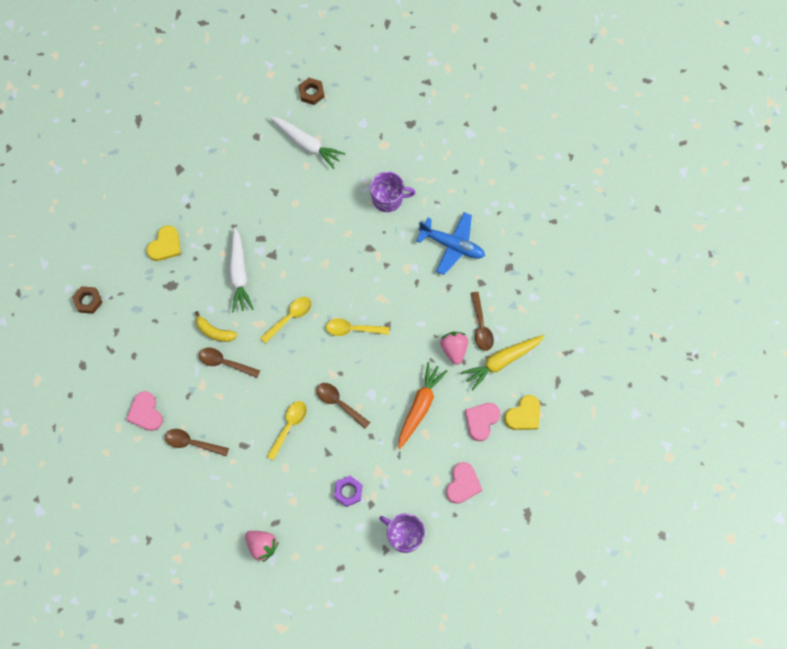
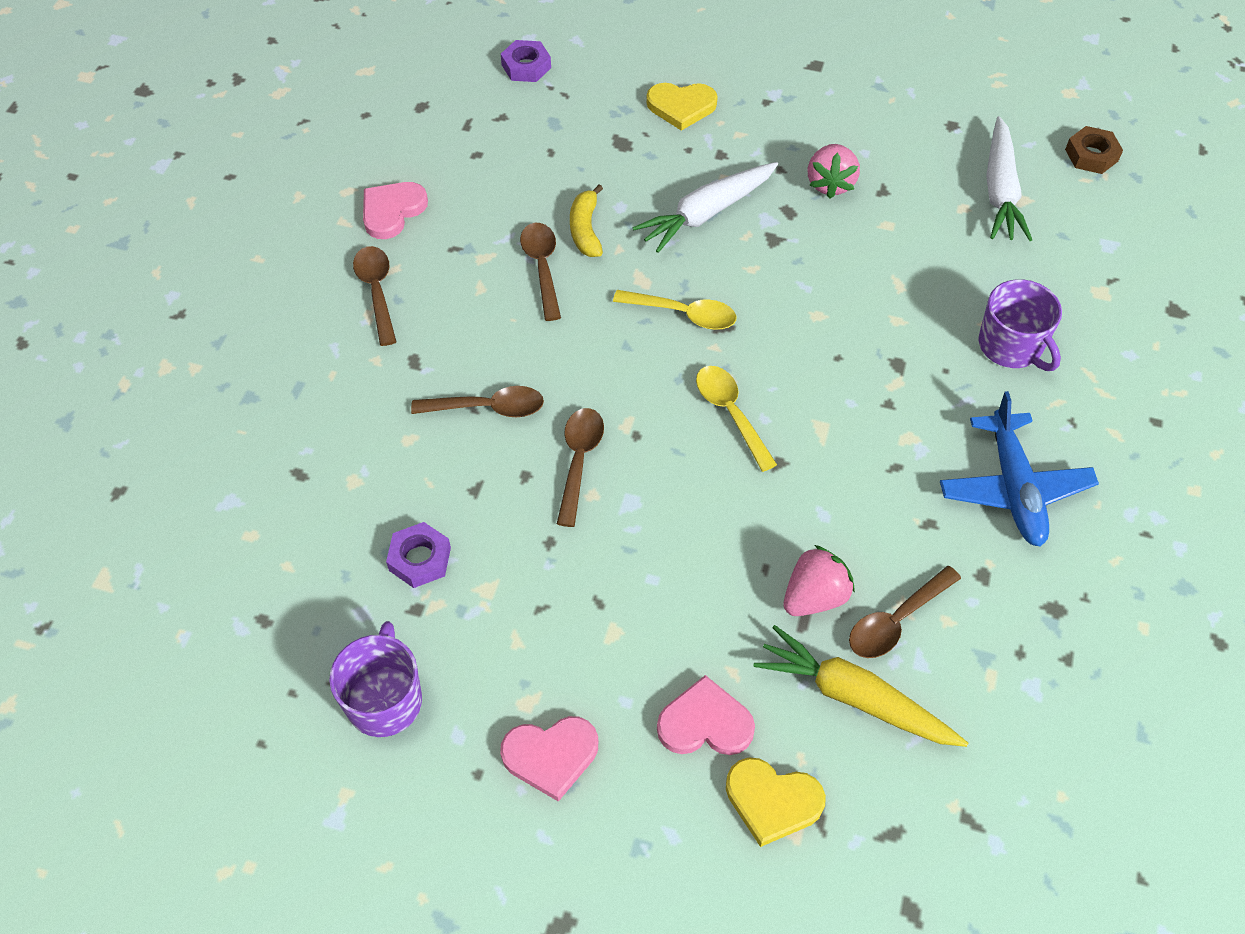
camera: 60 degrees right, 15 degrees down
brown nut [72,286,103,314] -> purple nut [501,40,551,82]
pink strawberry [245,531,279,562] -> pink strawberry moved to [808,144,860,199]
yellow spoon [266,401,307,461] -> brown spoon [411,386,544,417]
orange carrot [398,362,447,450] -> none

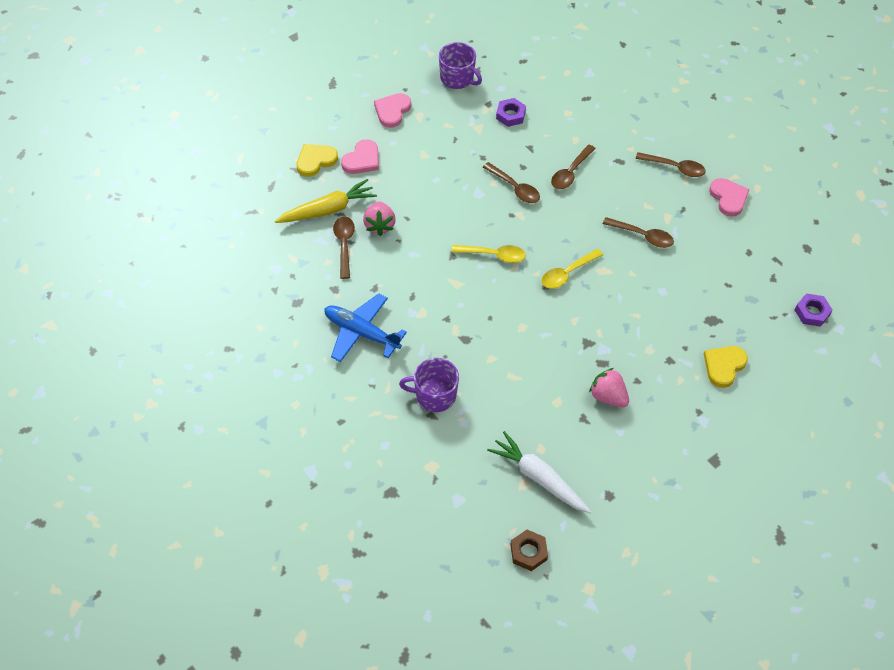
camera: 125 degrees right, 0 degrees up
yellow banana [570,185,603,257] -> none
white carrot [633,162,778,253] -> none

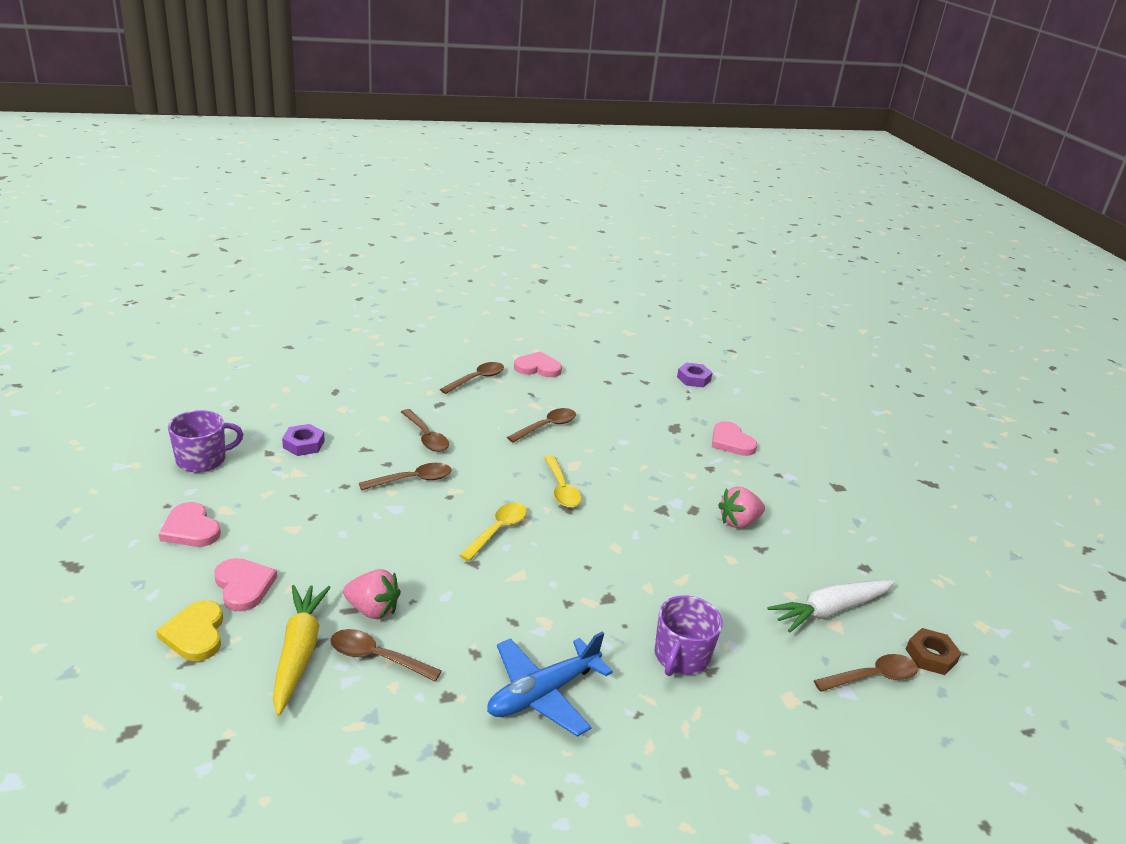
camera: 70 degrees left, 25 degrees down
yellow heart [704,346,748,388] -> pink heart [712,421,757,456]
none -> brown spoon [814,654,918,692]

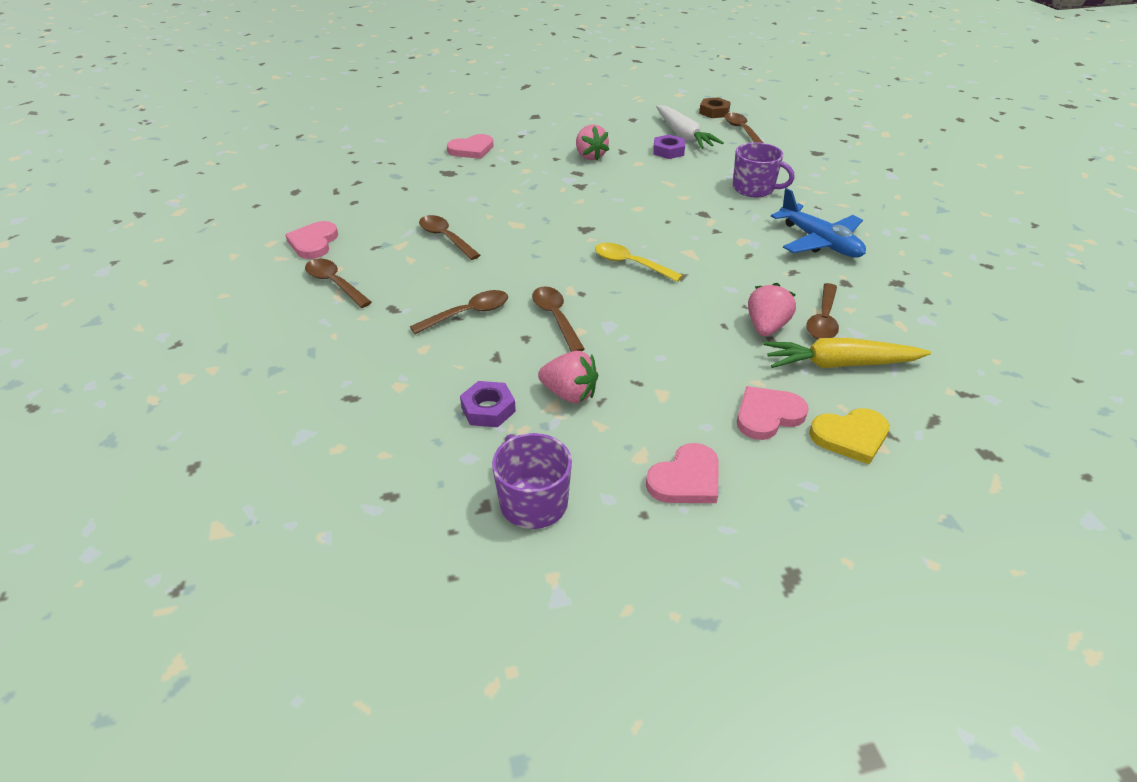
camera: 85 degrees left, 10 degrees up
yellow spoon [544,455,582,508] -> none
purple nut [677,363,713,387] -> purple nut moved to [654,134,685,159]
none -> pink strawberry [538,351,598,403]

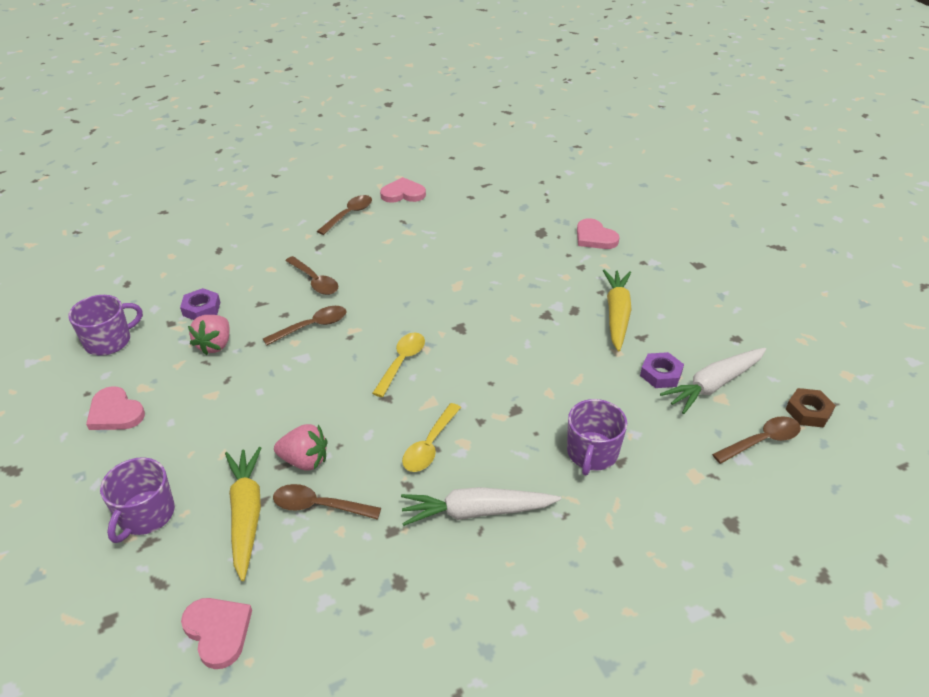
camera: 80 degrees right, 0 degrees up
brown spoon [419,215,480,260] -> none
pink strawberry [576,125,609,161] -> yellow carrot [603,270,632,351]
pink heart [737,386,809,440] -> pink heart moved to [181,598,252,669]
blue plane [771,188,866,258] -> white carrot [401,487,561,526]
yellow heart [809,408,889,464] -> purple mug [100,457,175,543]
none -> yellow spoon [402,403,461,472]

